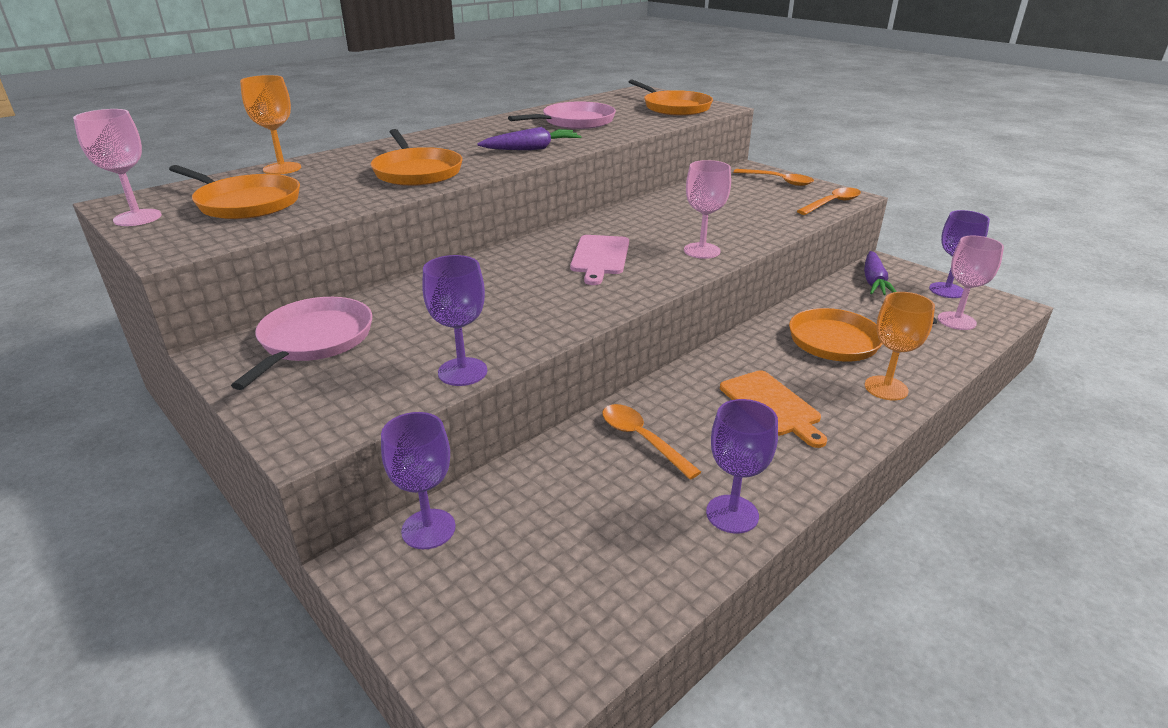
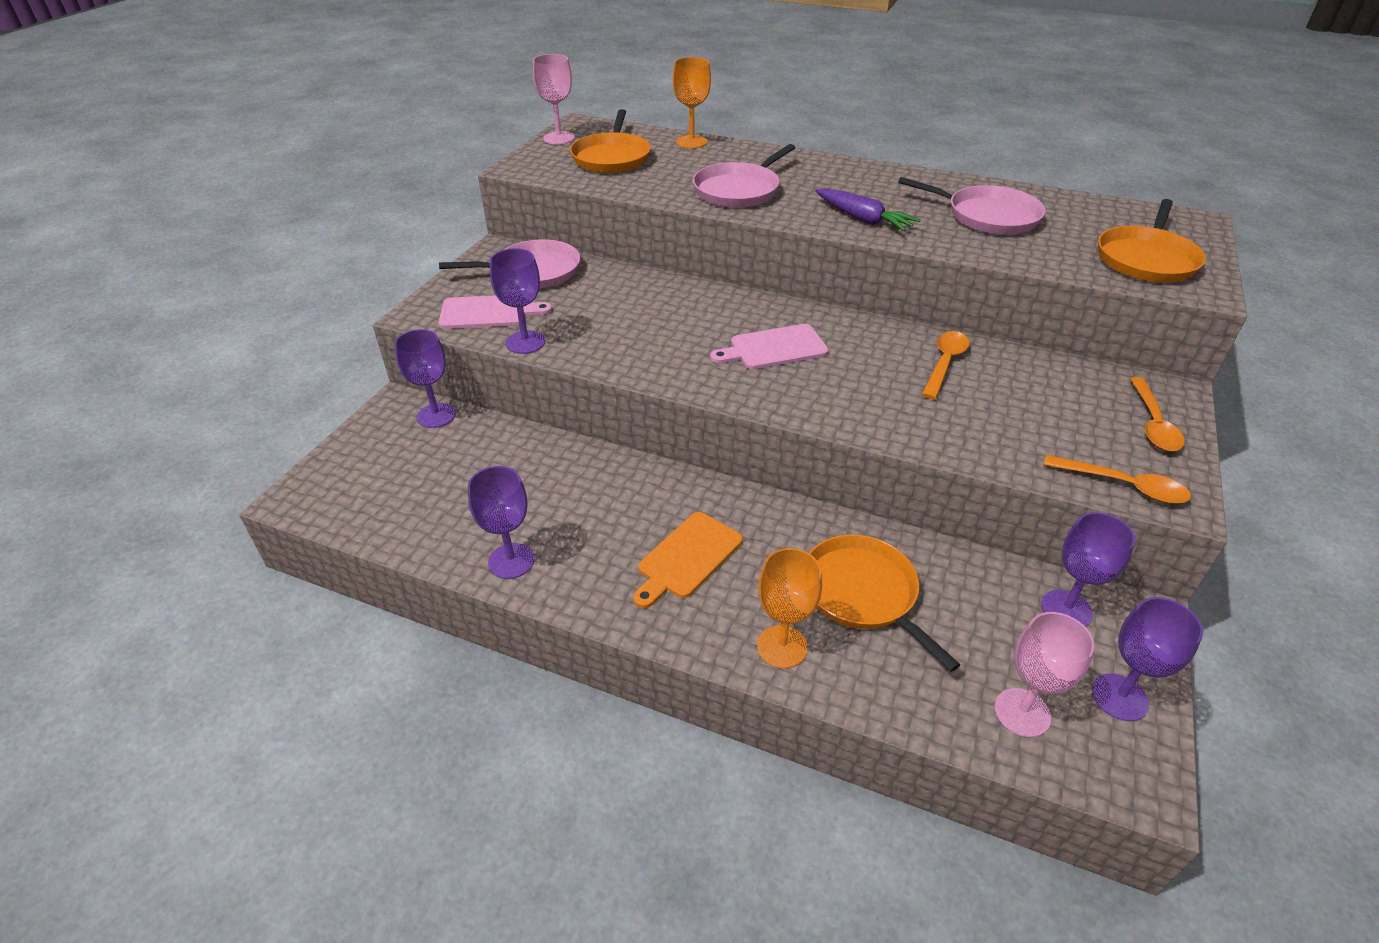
camera: 65 degrees right, 10 degrees up
orange pan [371,129,463,186] -> pink pan [693,144,795,208]
orange spoon [602,404,701,480] -> orange spoon moved to [921,331,970,399]
pink goblet [684,160,731,259] -> none
purple carrot [864,251,896,295] -> purple goblet [1041,512,1135,627]
none -> pink cutting board [439,295,552,329]

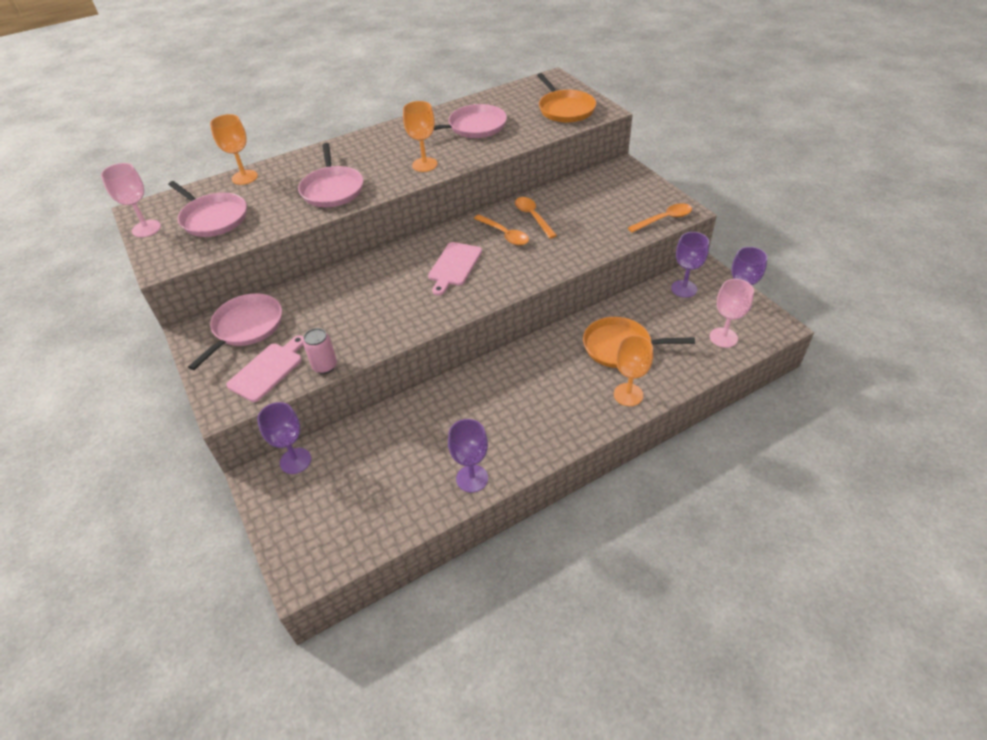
camera: 50 degrees left, 5 degrees up
purple goblet [490,248,545,354] -> pink can [303,328,337,374]
orange pan [570,109,651,173] -> pink pan [168,181,247,237]
orange cutting board [633,512,743,608] -> none
purple carrot [815,188,921,231] -> orange goblet [403,101,438,172]
orange spoon [1130,377,1185,451] -> orange spoon moved to [474,214,529,245]

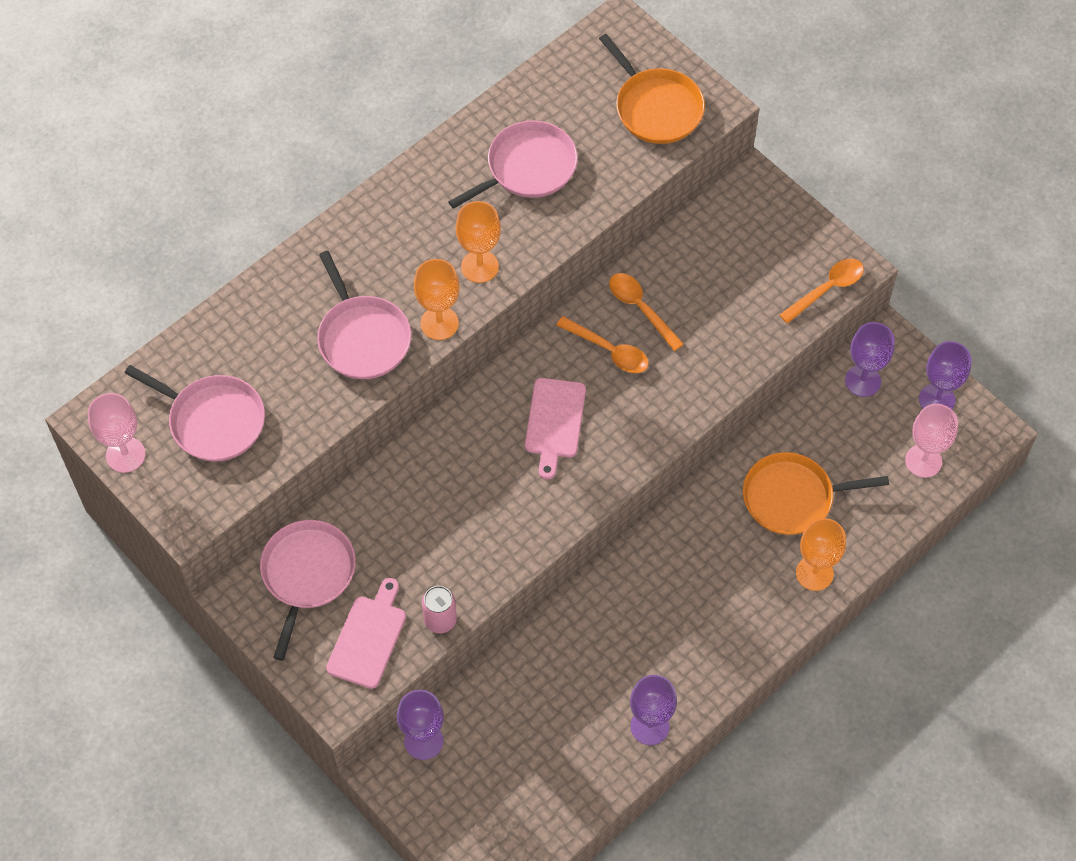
camera: 15 degrees left, 15 degrees up
orange goblet [210,114,258,185] -> orange goblet moved to [414,259,460,340]

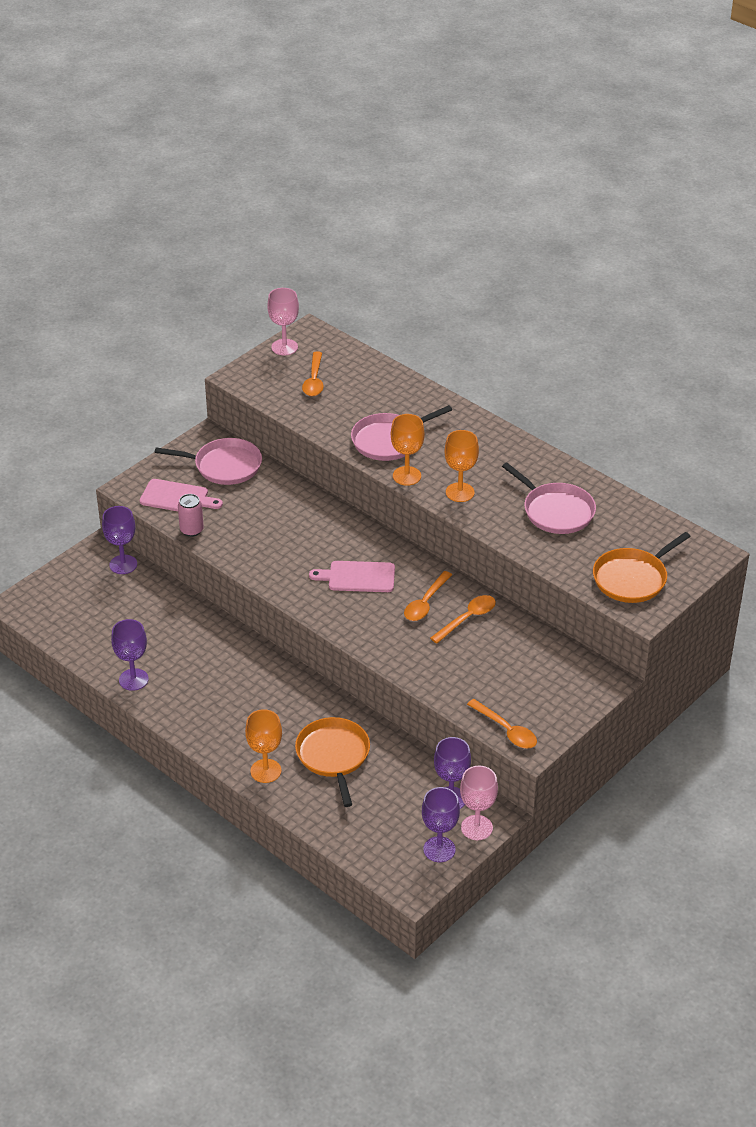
camera: 85 degrees right, 20 degrees down
pink pan [125,365,265,462] -> orange spoon [302,351,324,396]
pink goblet [905,404,958,478] -> pink goblet moved to [460,765,498,840]

